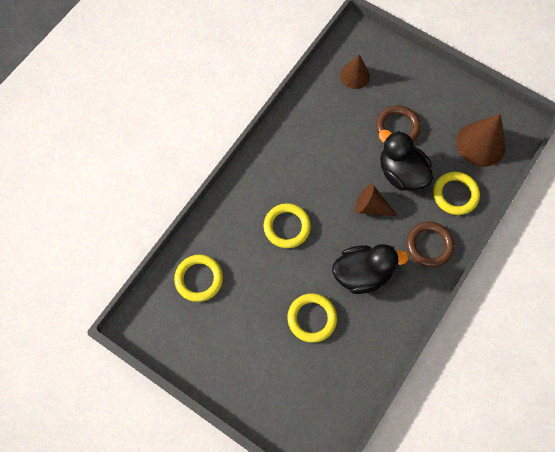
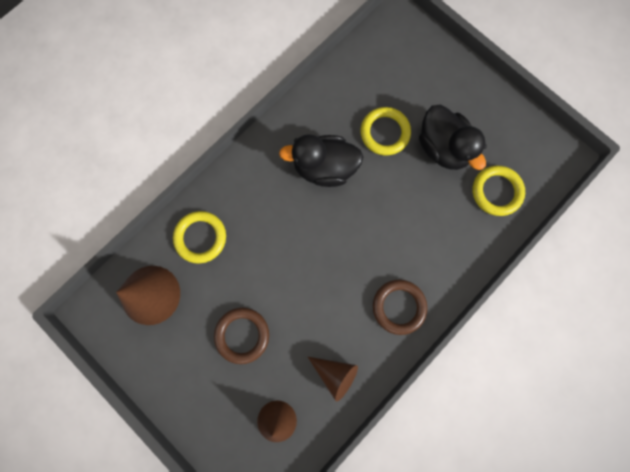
camera: 170 degrees left, 10 degrees up
yellow ring [264,203,311,248] -> none
brown cone [355,183,398,216] -> brown cone moved to [308,357,358,402]
black duck [379,130,433,191] -> black duck moved to [419,105,487,170]
brown ring [406,222,454,267] -> brown ring moved to [373,280,427,335]

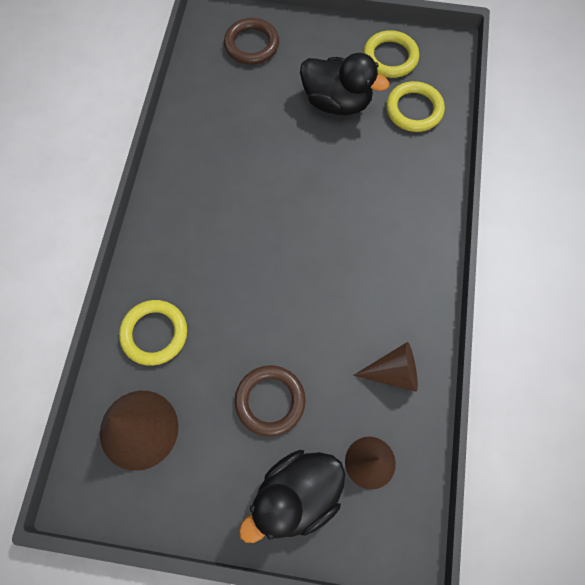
camera: 35 degrees left, 10 degrees down
black duck [279,134,363,187] -> black duck moved to [239,450,345,543]
yellow ring [360,107,411,155] -> yellow ring moved to [363,30,419,78]
brown ring [373,280,427,335] -> brown ring moved to [224,18,279,65]

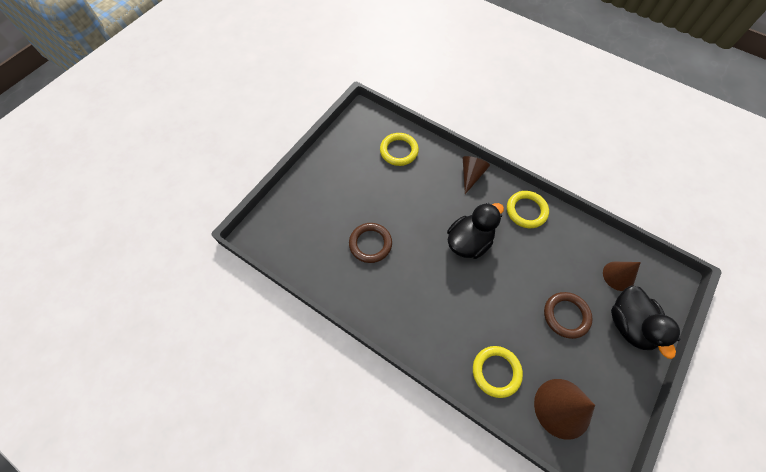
camera: 65 degrees left, 5 degrees down
brown ring [224,18,279,65] -> brown ring moved to [349,223,392,263]
black duck [300,53,389,115] -> black duck moved to [447,203,504,259]
brown cone [353,342,418,392] -> brown cone moved to [463,156,490,194]
yellow ring [363,30,419,78] -> yellow ring moved to [507,191,549,228]

